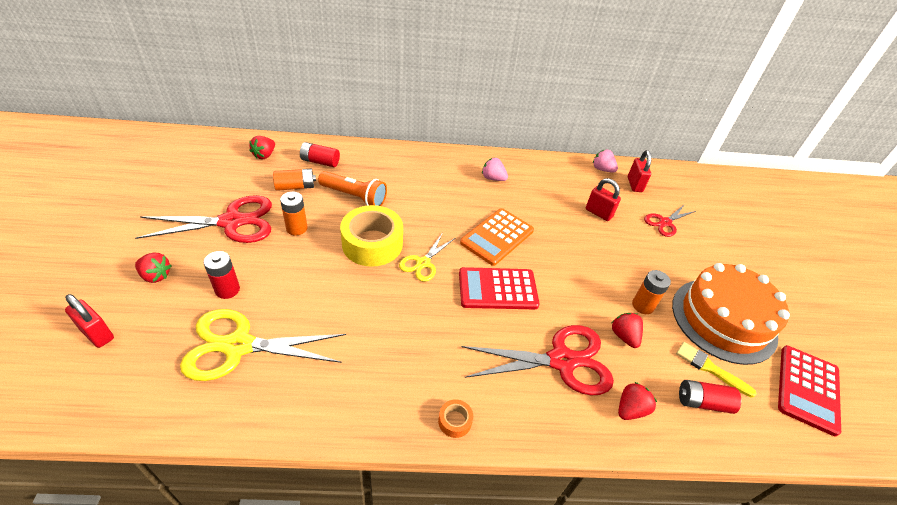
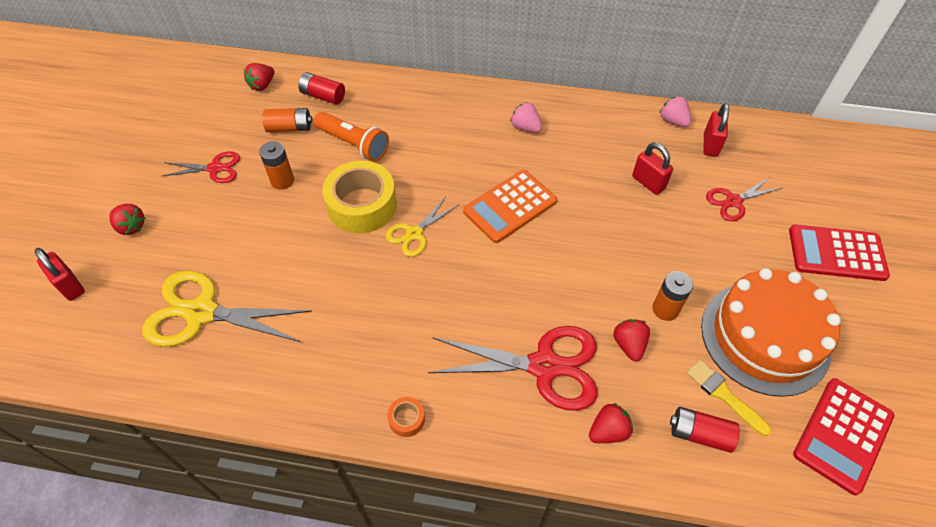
camera: 15 degrees right, 10 degrees up
red scissors [135,195,272,243] -> red scissors [162,152,240,183], size x0.55
red battery [203,251,240,299] -> none
red calculator [459,267,540,309] -> red calculator moved to [789,225,890,281]

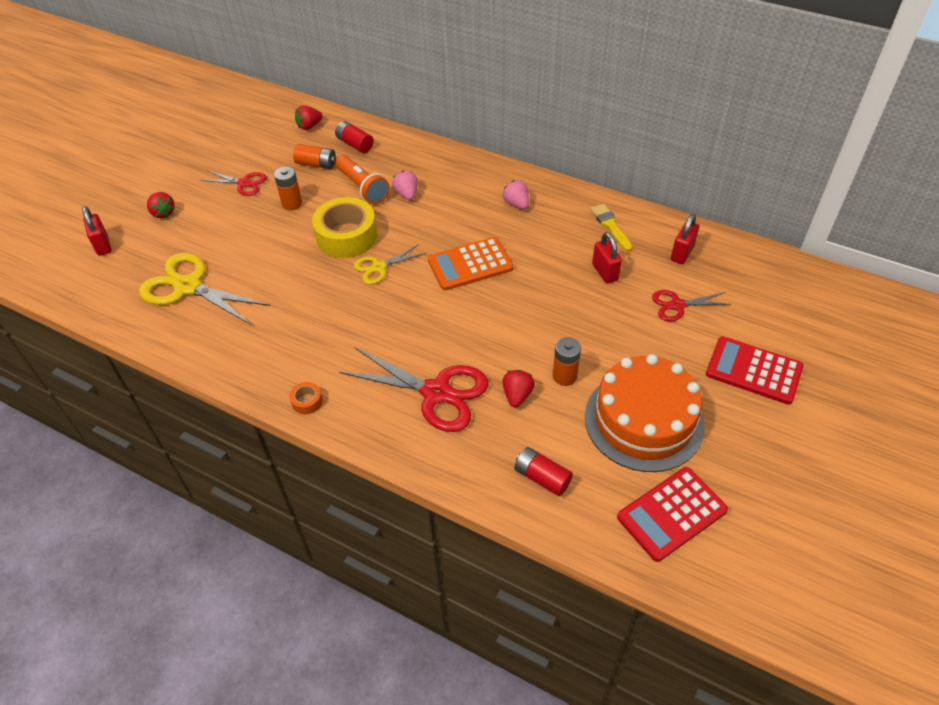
camera: 20 degrees right, 5 degrees down
red strawberry [589,403,633,443] -> none
pink strawberry [660,96,691,127] -> pink strawberry moved to [392,171,418,200]
yellow brush [687,360,771,436] -> yellow brush moved to [590,204,633,251]

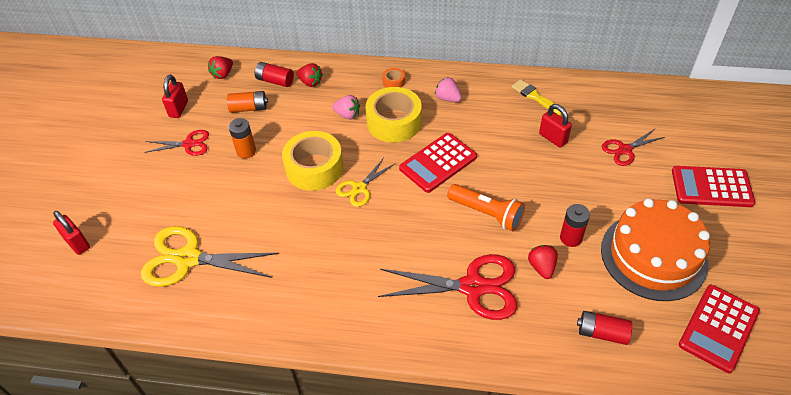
camera: 20 degrees left, 0 degrees up
red strawberry [147,192,175,218] -> red strawberry moved to [297,63,323,87]
orange tape [289,382,323,414] -> orange tape moved to [382,68,405,88]
orange flashlight [335,155,390,204] -> orange flashlight moved to [447,184,525,231]
pink strawberry [392,171,418,200] -> pink strawberry turned 150 degrees clockwise [332,95,360,119]
orange calculator [428,237,513,290] -> red calculator [399,133,477,193]
orange battery [553,337,581,386] -> red battery [560,204,590,247]
red padlock [671,213,699,264] -> red padlock moved to [162,75,188,118]
none -> yellow tape [366,87,422,142]

